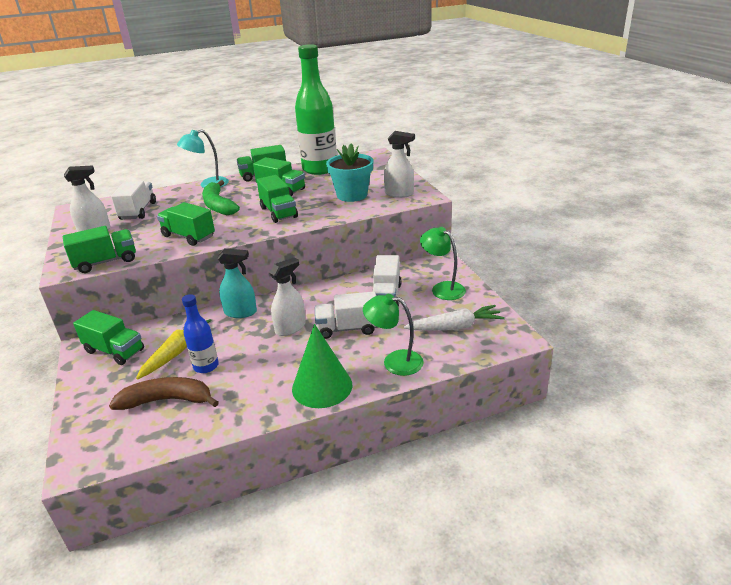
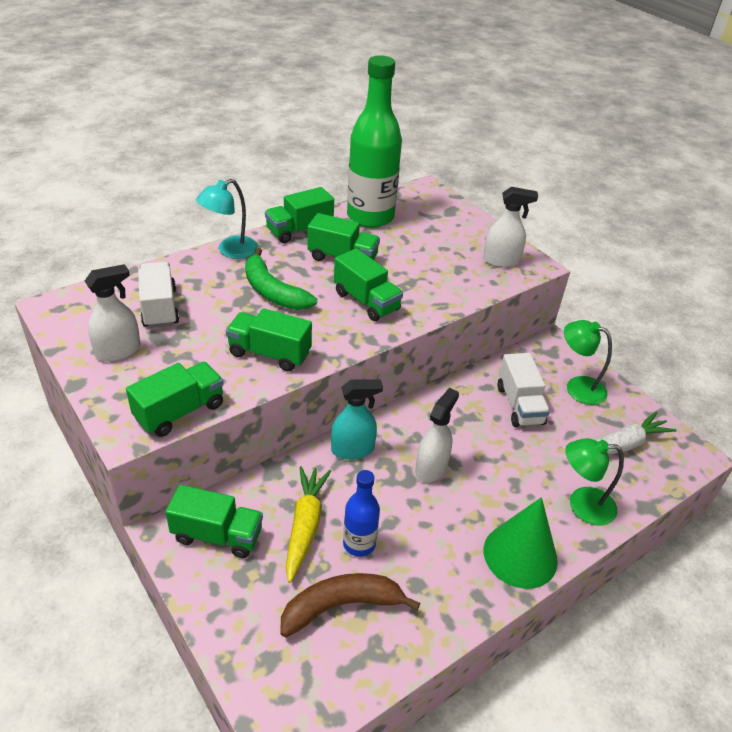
camera: 20 degrees left, 10 degrees up
white truck [315,292,378,339] -> none
turquoise flower pot [326,144,374,202] -> none

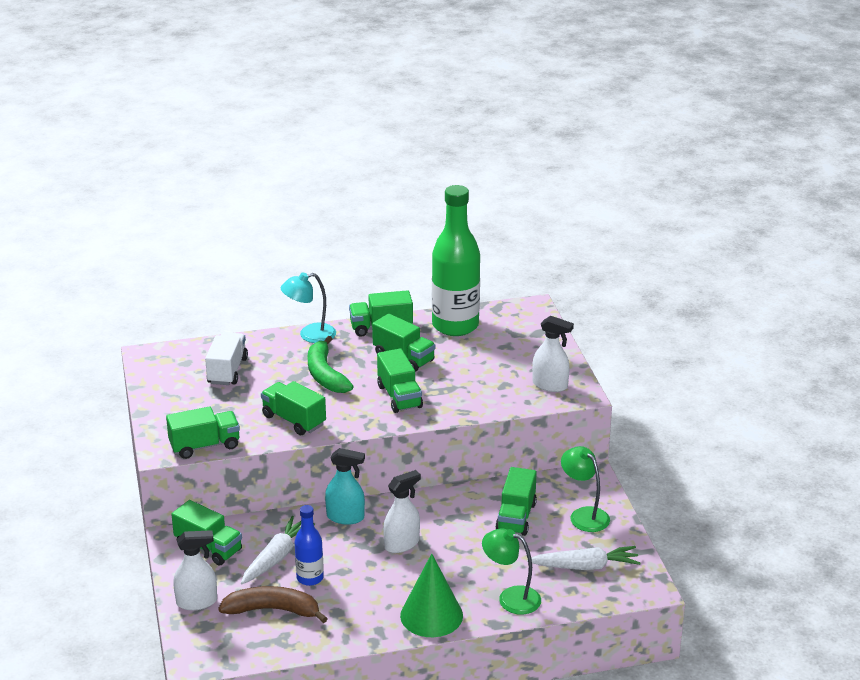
camera: 25 degrees right, 10 degrees down
white spray bottle [85,264,141,362] -> white spray bottle moved to [173,530,217,610]
yellow carrot [285,466,331,583] -> white carrot [241,516,315,584]
white truck [498,353,550,427] -> green truck [495,467,537,536]

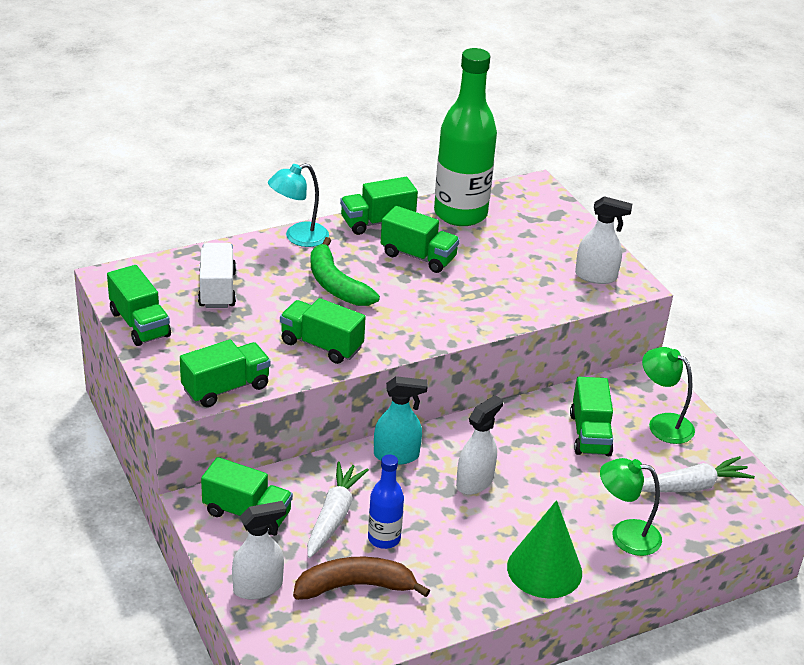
camera: 15 degrees left, 5 degrees up
green truck [377,348,423,413] -> green truck moved to [107,265,171,346]

